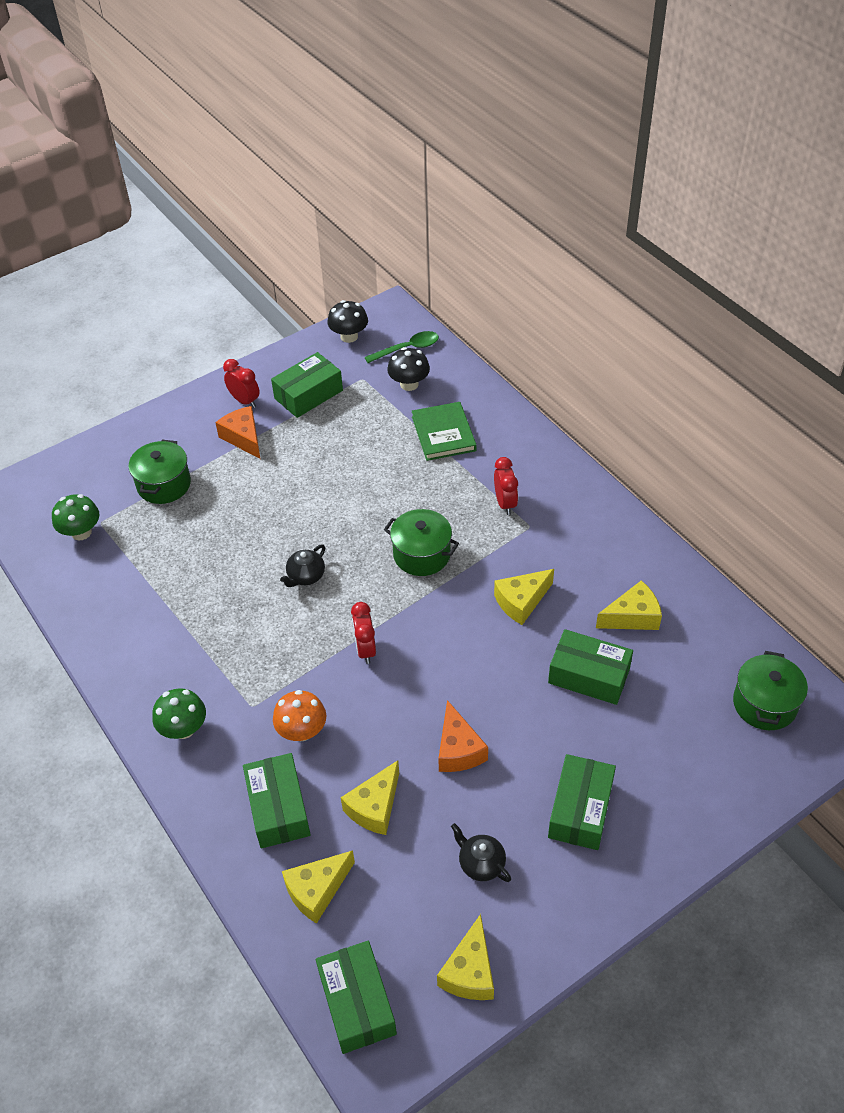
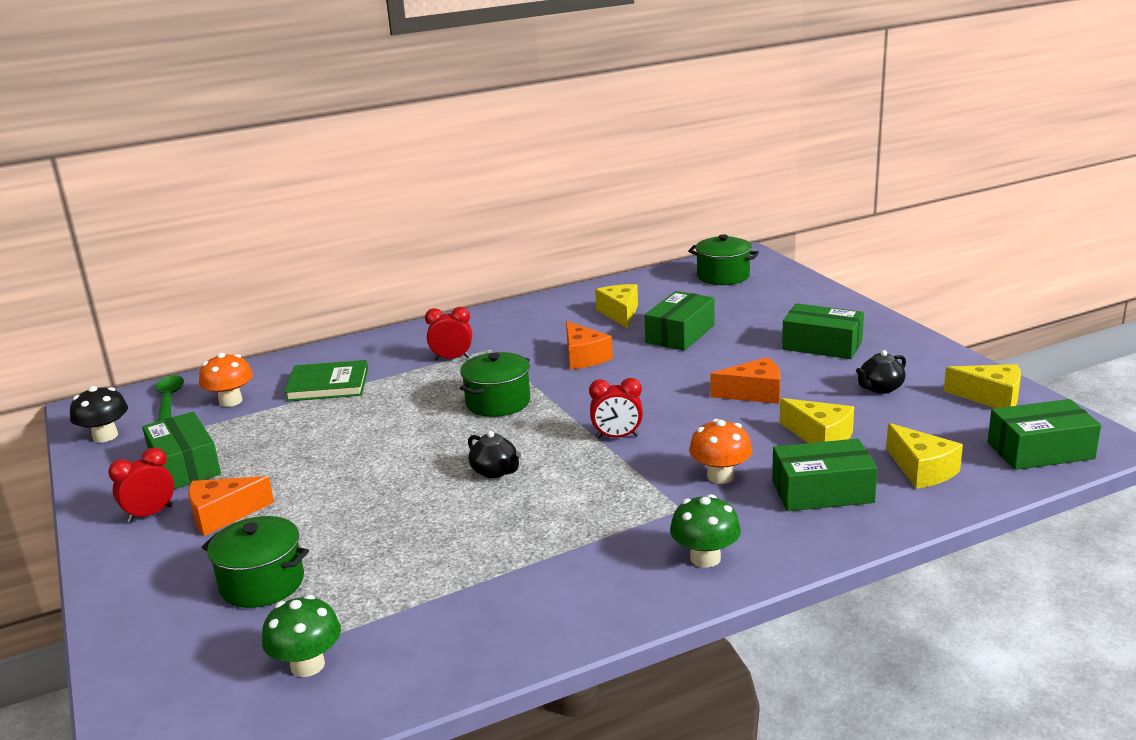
camera: 80 degrees left, 25 degrees down
black mushroom [388,347,430,391] -> orange mushroom [199,353,253,407]
yellow cheese [494,569,554,625] -> orange cheese [566,321,613,369]

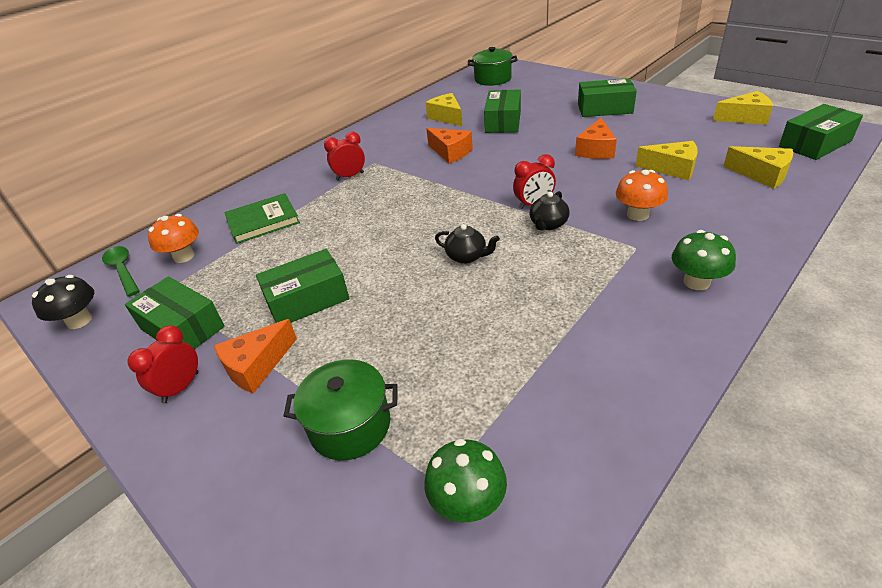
camera: 20 degrees left, 15 degrees up
green pot [460,352,530,417] -> none
orange cheese [710,357,781,404] -> orange cheese turned 135 degrees clockwise [575,117,617,159]
green box [772,439,878,511] -> green box moved to [256,249,350,323]
black teapot [856,350,906,394] -> black teapot moved to [529,191,570,230]

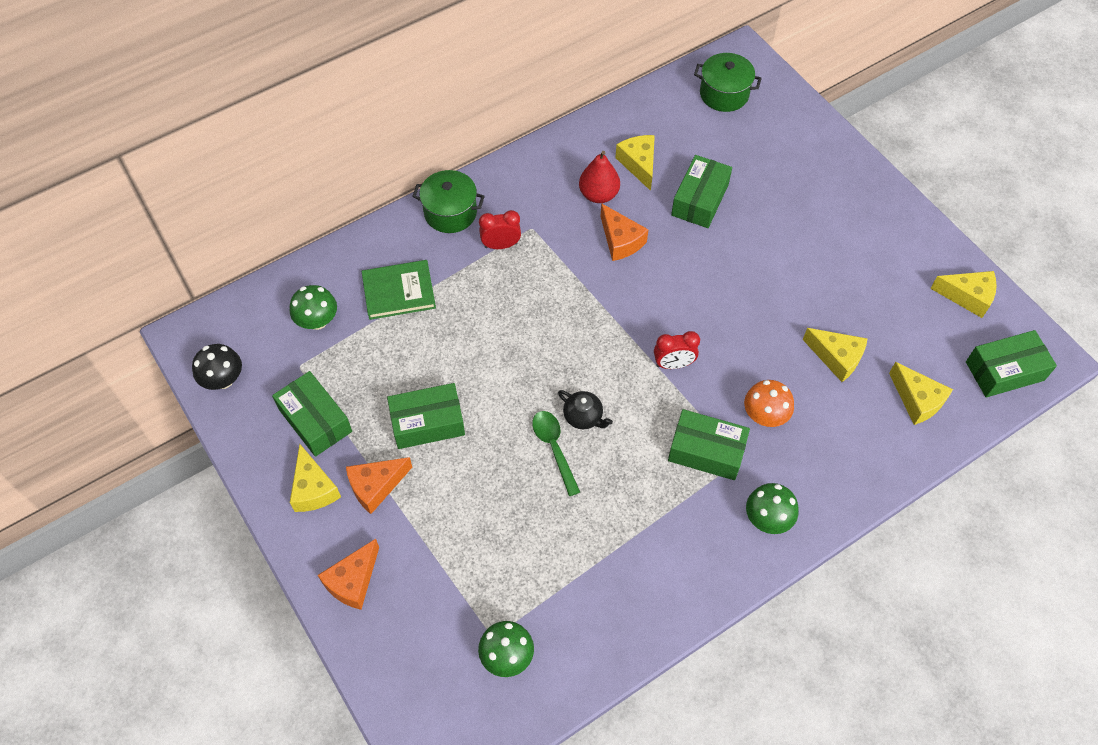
camera: 10 degrees right, 20 degrees up
green spoon [102,246,139,297] -> green spoon moved to [532,411,580,496]
red clock [128,325,199,403] -> yellow cheese [290,444,341,512]
orange mushroom [148,214,199,263] -> green mushroom [290,285,337,330]
green pot [284,359,398,460] -> green pot moved to [412,170,485,233]
black teapot [529,191,570,230] -> none
orange cheese [575,117,617,159] -> orange cheese moved to [318,539,379,610]
green box [578,78,637,117] -> green box moved to [668,409,750,480]
none -> red pear [579,151,620,203]

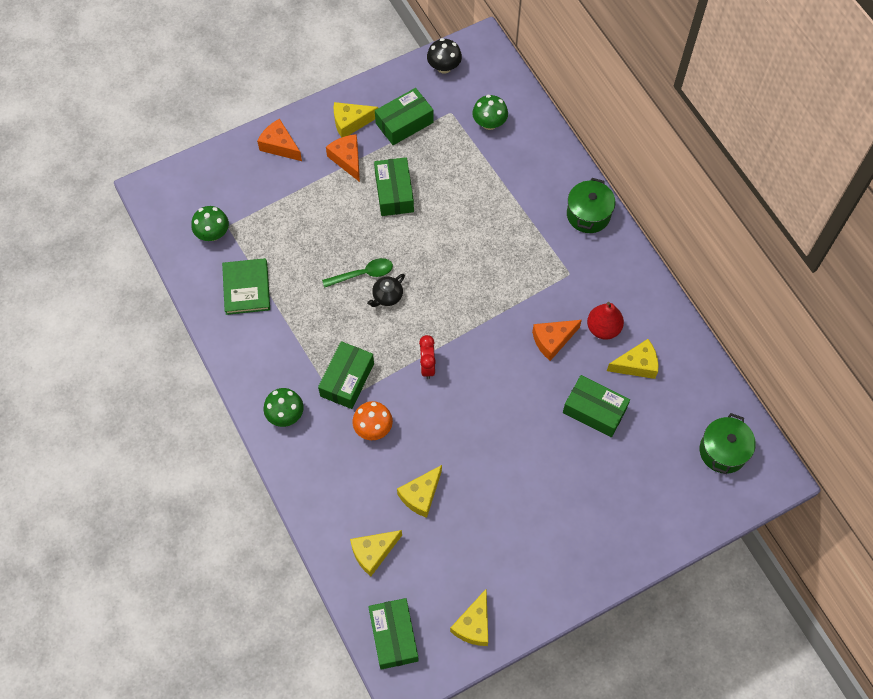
camera: 95 degrees right, 5 degrees up
green book [362,260,436,320] -> green book moved to [222,258,270,315]
red clock [479,210,521,249] -> none

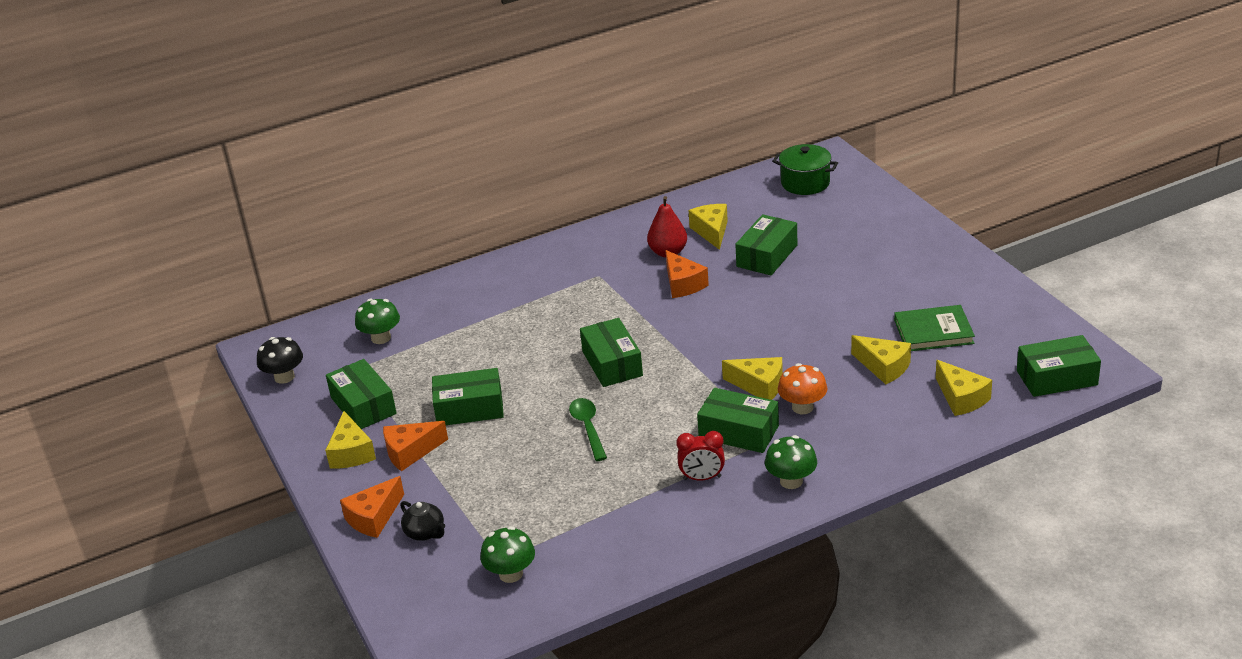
camera: 85 degrees left, 30 degrees down
green book [222,258,270,315] -> green book moved to [894,305,975,351]
black teapot [367,274,405,307] -> black teapot moved to [400,501,445,541]
red clock [419,335,436,379] -> red clock moved to [676,431,725,480]
yellow cheese [450,589,488,646] -> yellow cheese moved to [722,357,783,400]
green pot [567,178,616,233] -> none
none -> green box [580,318,643,387]

